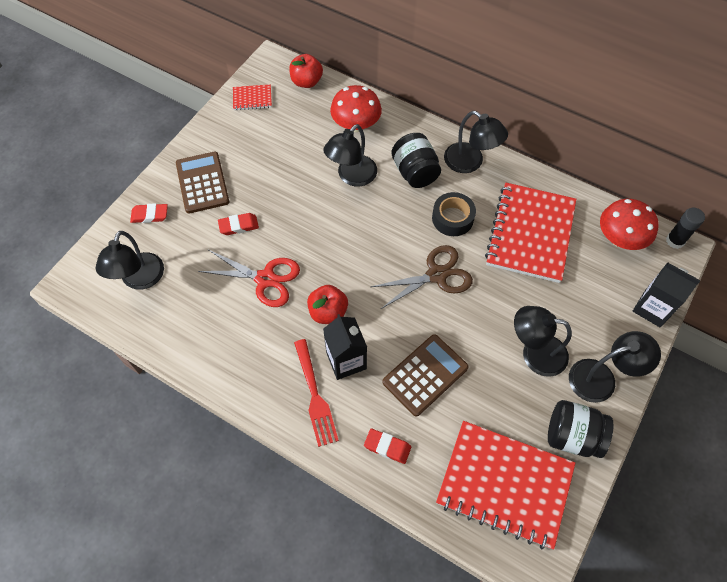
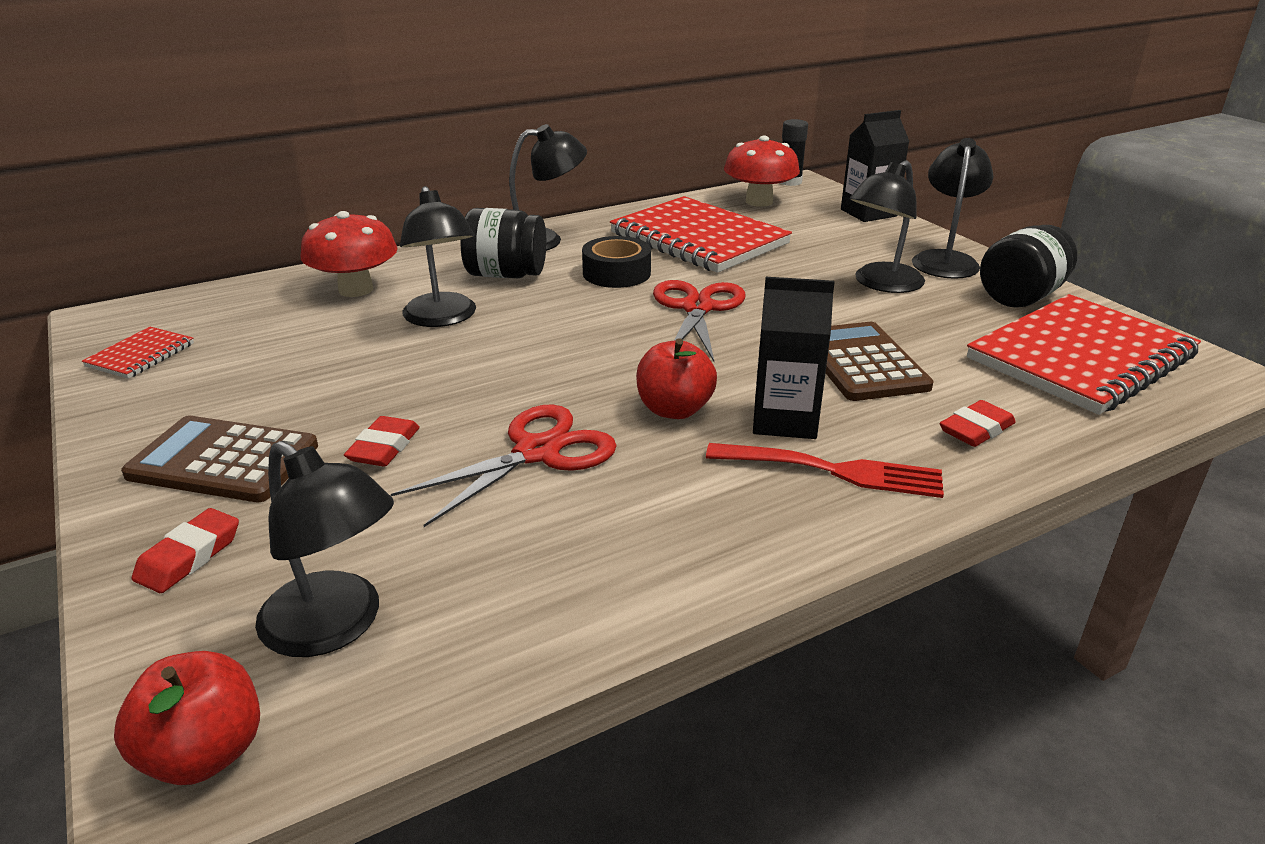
camera: 60 degrees left, 30 degrees down
red apple [289,54,323,88] -> red apple moved to [114,651,260,785]
brown scissors [371,245,473,309] -> red scissors [653,280,745,362]

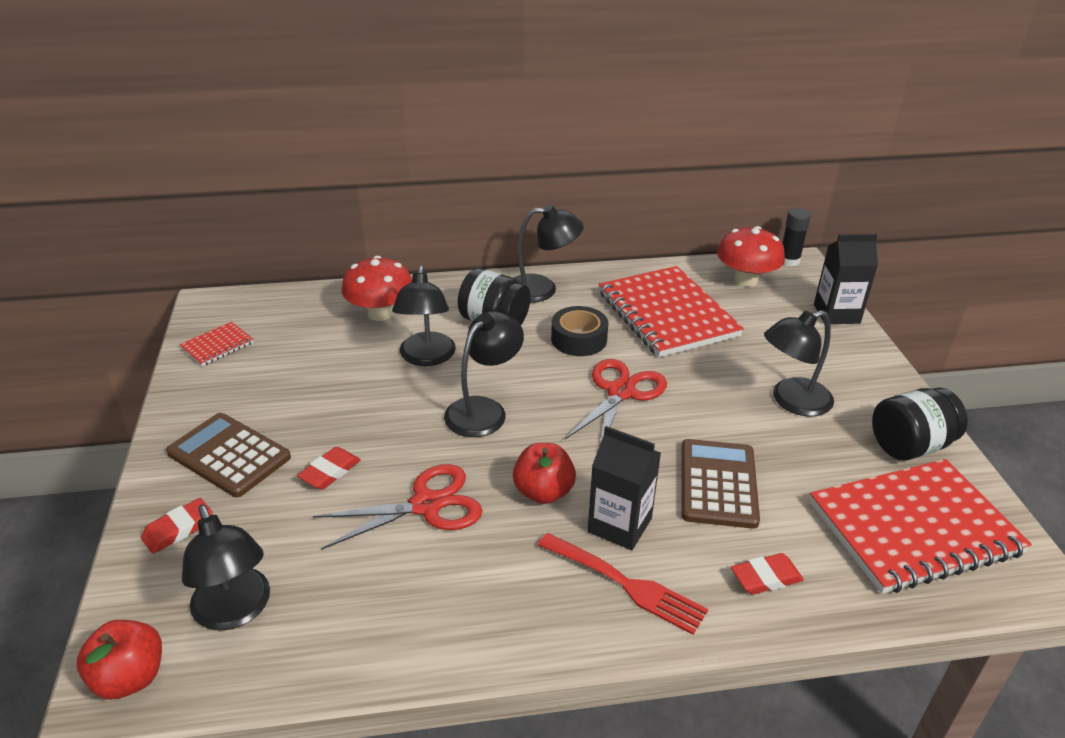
camera: 20 degrees right, 5 degrees up
black lamp [912,138,993,279] -> black lamp moved to [444,311,524,437]

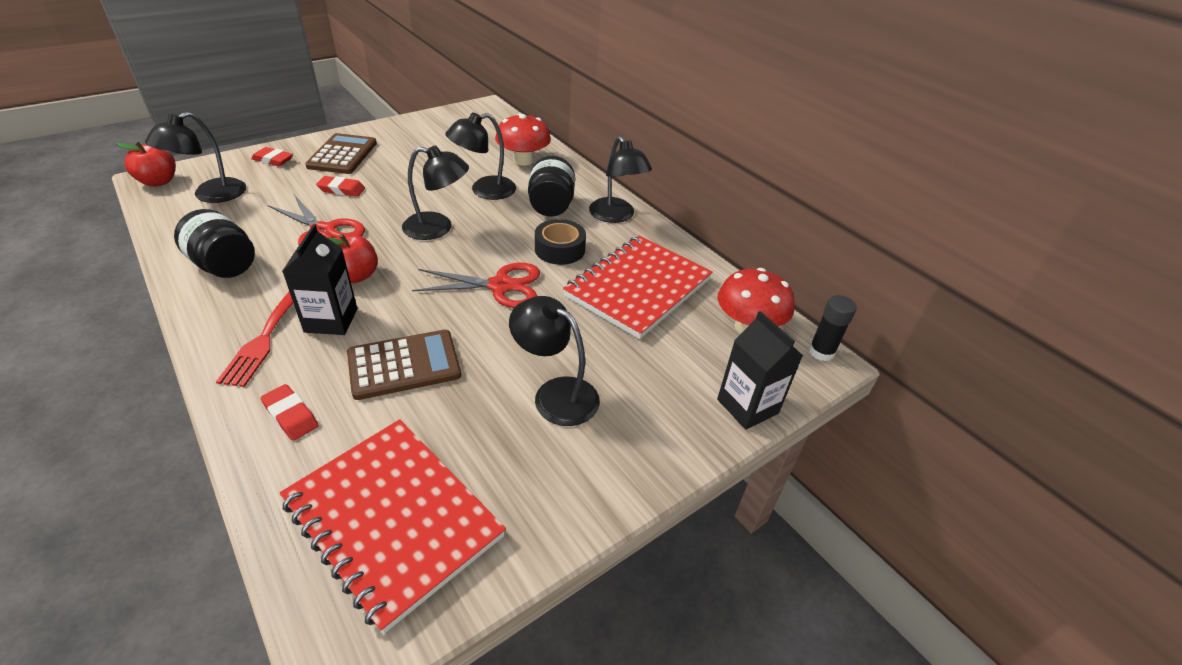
camera: 60 degrees right, 5 degrees up
red notebook [179,322,254,366] -> none
black jar [872,387,968,460] -> black jar moved to [174,209,255,278]

